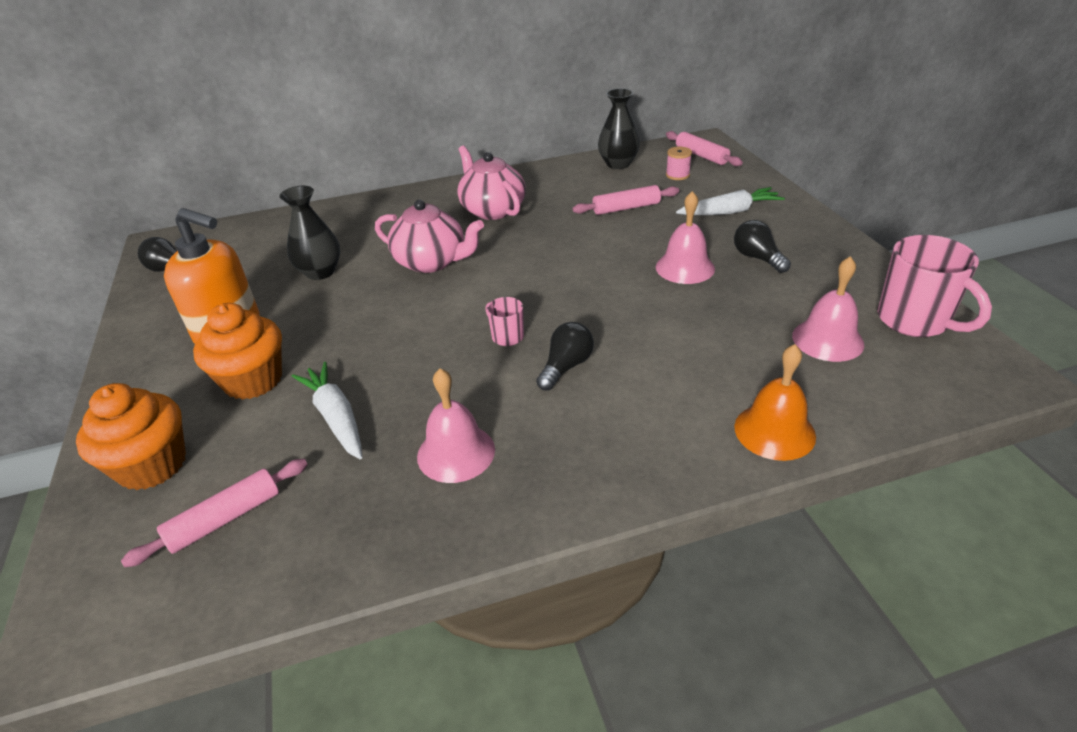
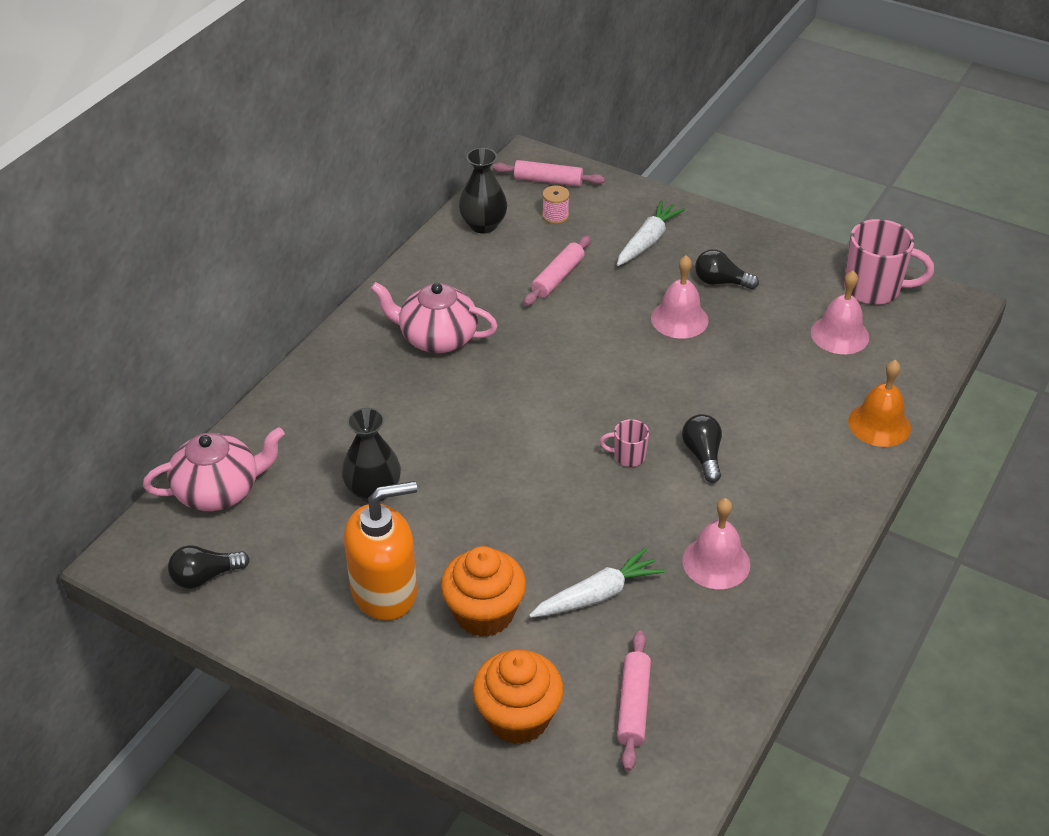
camera: 45 degrees left, 5 degrees up
white carrot [292,362,362,459] -> white carrot turned 135 degrees clockwise [529,548,665,618]
pink teapot [375,199,484,273] -> pink teapot moved to [143,427,285,511]

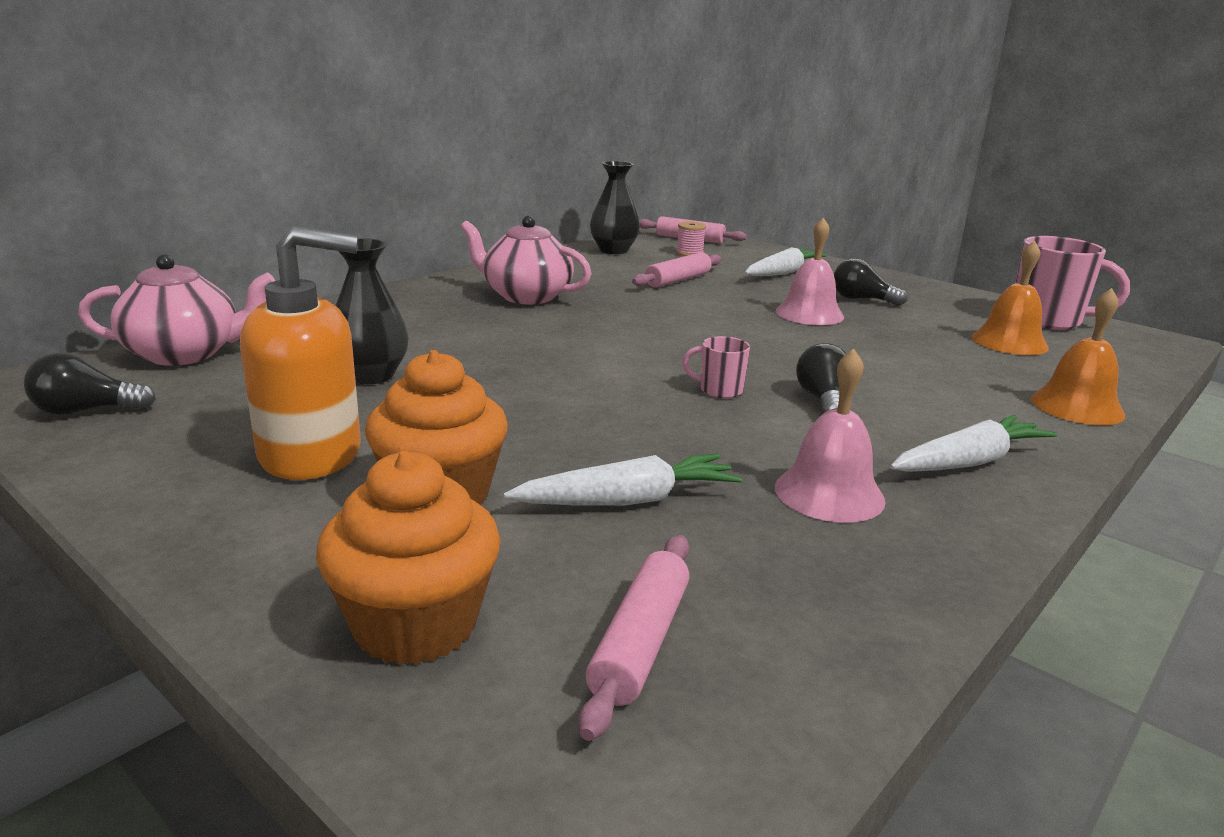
camera: 10 degrees right, 20 degrees down
pink bell [811,271,869,354] -> orange bell [972,241,1049,355]
none -> white carrot [890,415,1057,472]

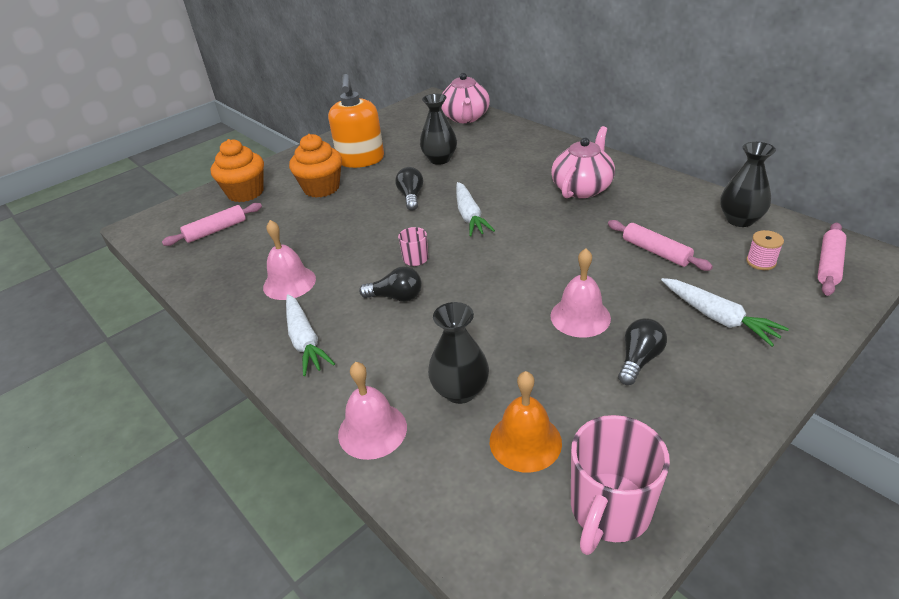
camera: 100 degrees right, 15 degrees up
black light bulb [24,353,156,415] -> black light bulb moved to [395,167,423,211]
white carrot [504,454,743,506] -> white carrot moved to [456,182,495,236]
pink rolling pin [578,535,689,741] -> pink rolling pin turned 60 degrees counterclockwise [162,203,262,246]
orange bell [1031,288,1125,425] -> pink bell [338,362,407,460]
none -> black vase [428,302,489,404]

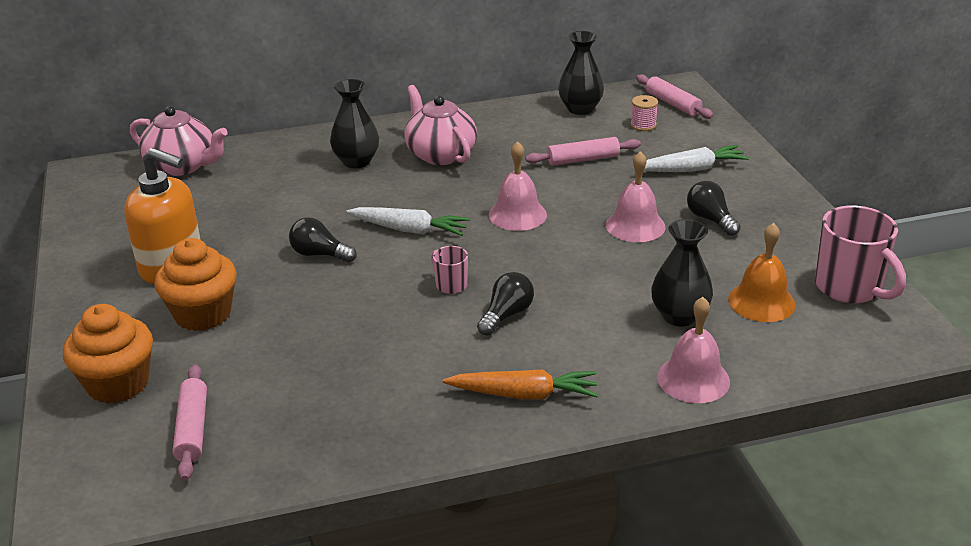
camera: 65 degrees left, 5 degrees down
pink bell [263,220,316,300] -> pink bell moved to [489,141,547,231]
white carrot [286,294,335,376] -> orange carrot [443,369,598,399]
black vase [420,94,457,165] -> black vase moved to [330,79,379,168]

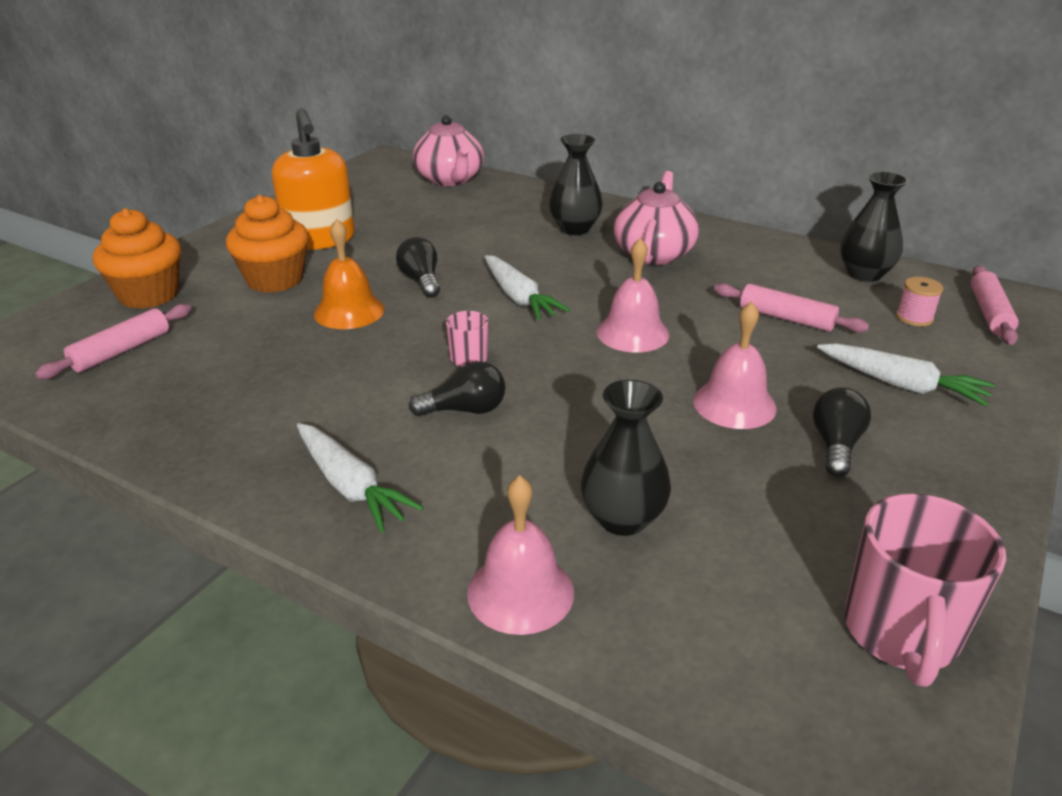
camera: 45 degrees right, 0 degrees up
orange carrot [443,369,598,399] -> white carrot [297,423,424,532]
orange bell [728,223,796,322] -> orange bell moved to [314,219,385,329]

